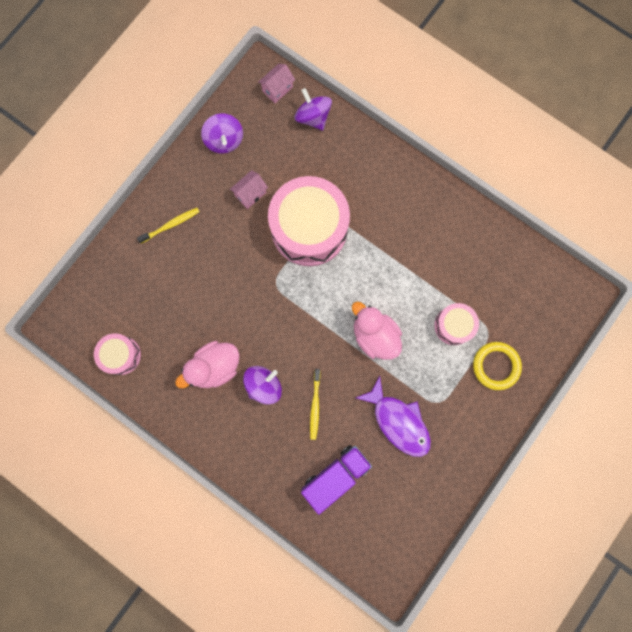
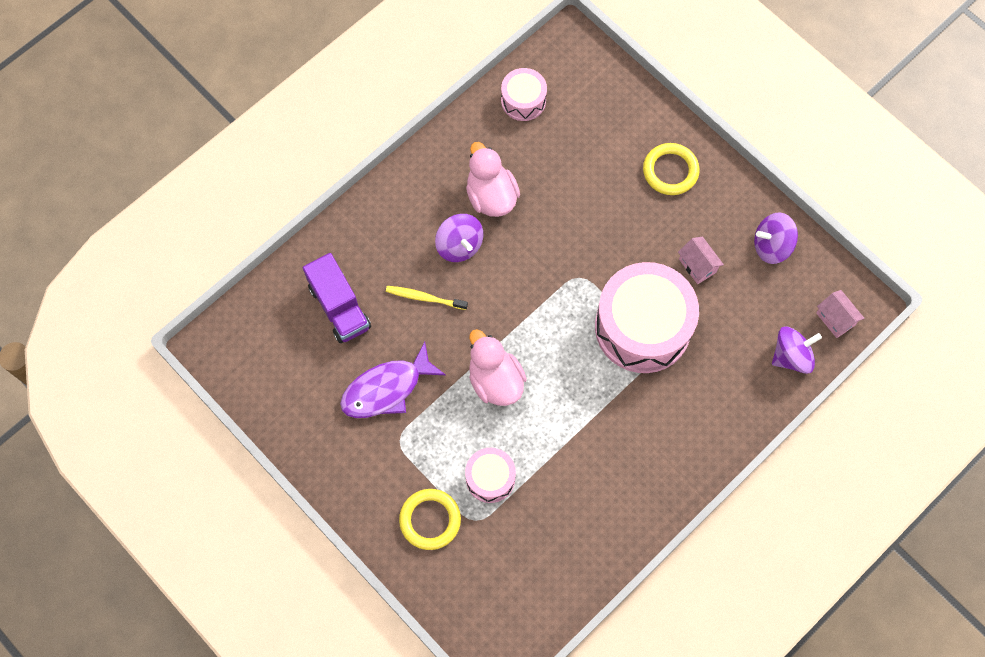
camera: 100 degrees right, 10 degrees down
yellow toothbrush [137,208,200,243] -> yellow ring [643,143,700,195]
pink duck [352,301,402,360] -> pink duck turned 90 degrees counterclockwise [469,329,527,406]

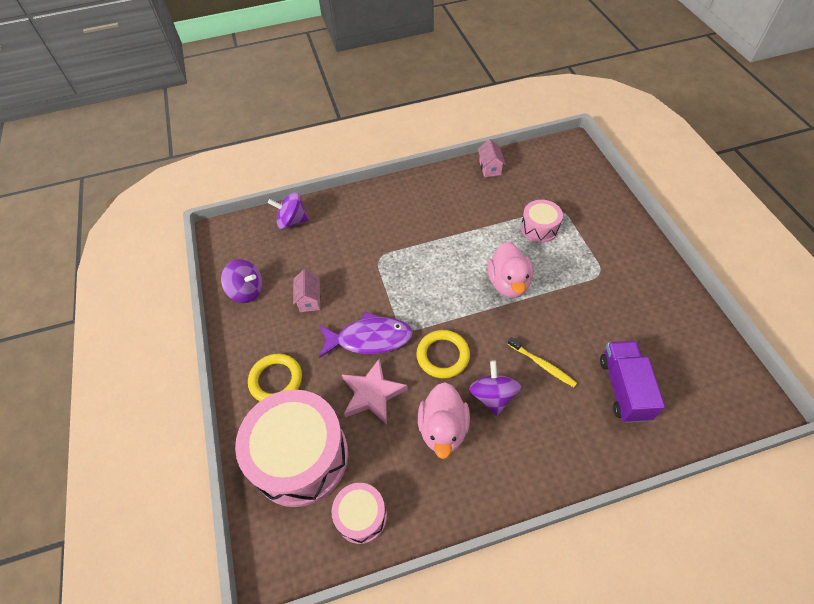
camera: 150 degrees left, 15 degrees down
purple fish [340,341,446,418] -> purple fish moved to [319,312,413,358]
yellow ring [399,489,461,550] -> yellow ring moved to [416,330,470,379]
pink drum [595,262,699,373] -> pink drum moved to [235,389,348,507]
pink house [816,290,865,338] -> pink house moved to [478,139,506,177]
none -> pink star [342,358,408,424]

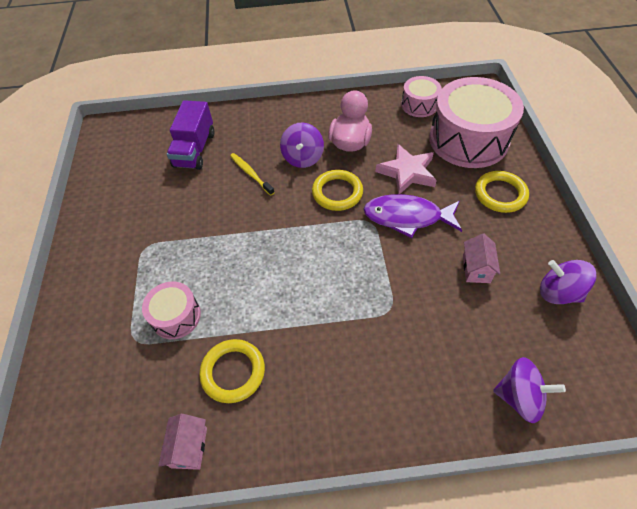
camera: 170 degrees left, 0 degrees up
pink duck [488,241,533,298] -> none
none -> yellow ring [199,339,265,403]

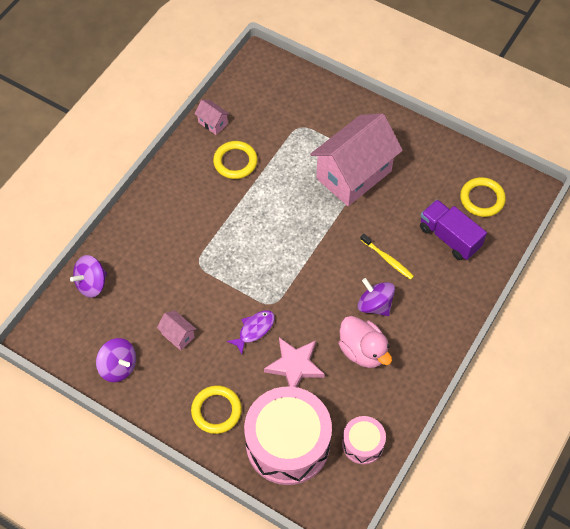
camera: 125 degrees right, 5 degrees up
pink drum [142,281,201,339] -> none
yellow toothbrush [230,153,275,196] -> yellow toothbrush turned 45 degrees clockwise [360,234,414,280]
yellow ring [312,170,363,211] -> yellow ring moved to [460,177,506,217]
purple fish [363,194,462,238] -> purple fish [227,310,275,355], size x0.62
purple spinning top [540,260,597,304] -> purple spinning top turned 60 degrees clockwise [96,338,136,382]
none -> pink house [310,113,403,206]

